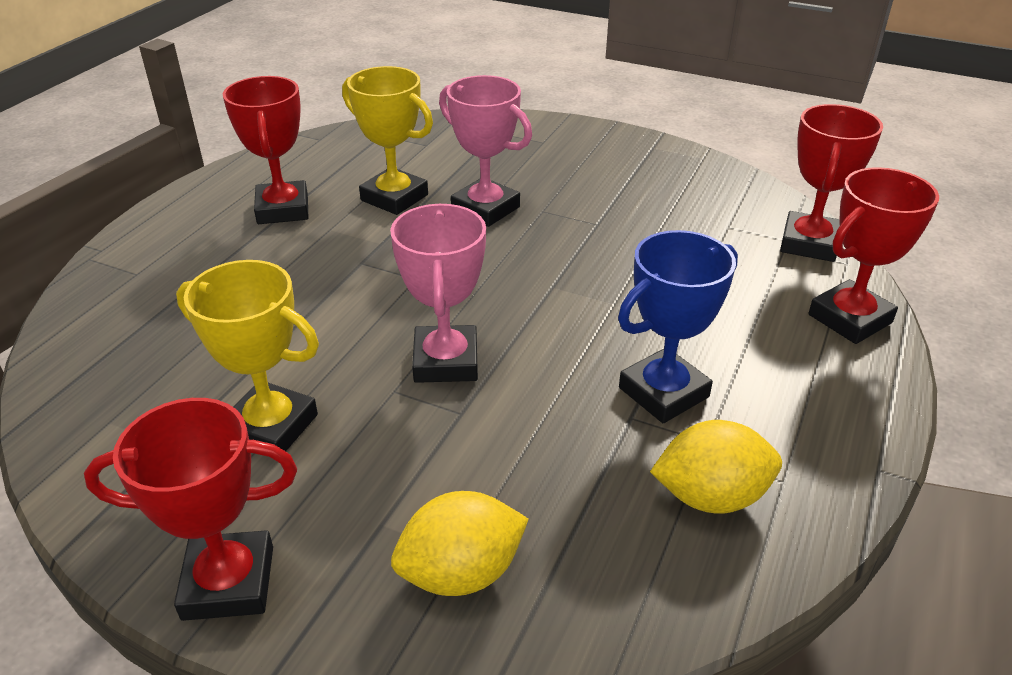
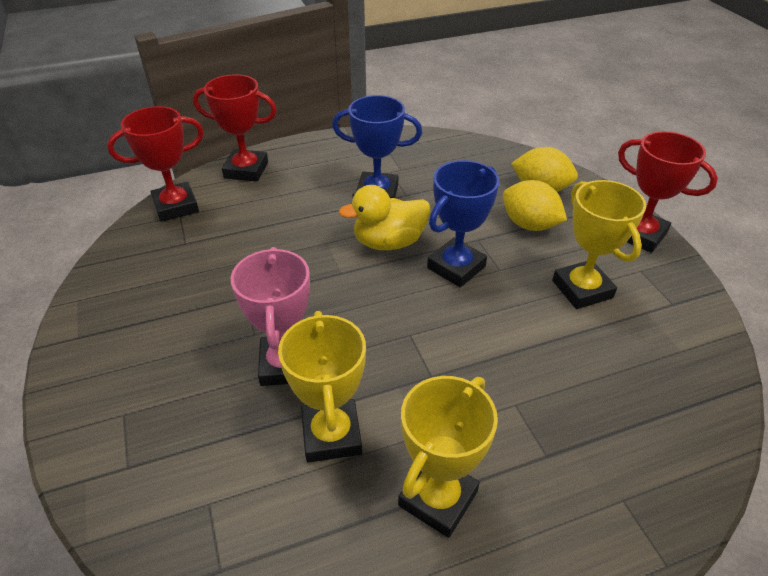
camera: 135 degrees left, 5 degrees up
red trophy [223,76,308,224] -> yellow trophy [398,376,498,538]
pink trophy [390,204,486,383] -> blue trophy [427,160,499,287]
yellow lemon [650,420,782,514] -> yellow lemon moved to [503,180,567,231]
none -> yellow duck [339,185,431,250]

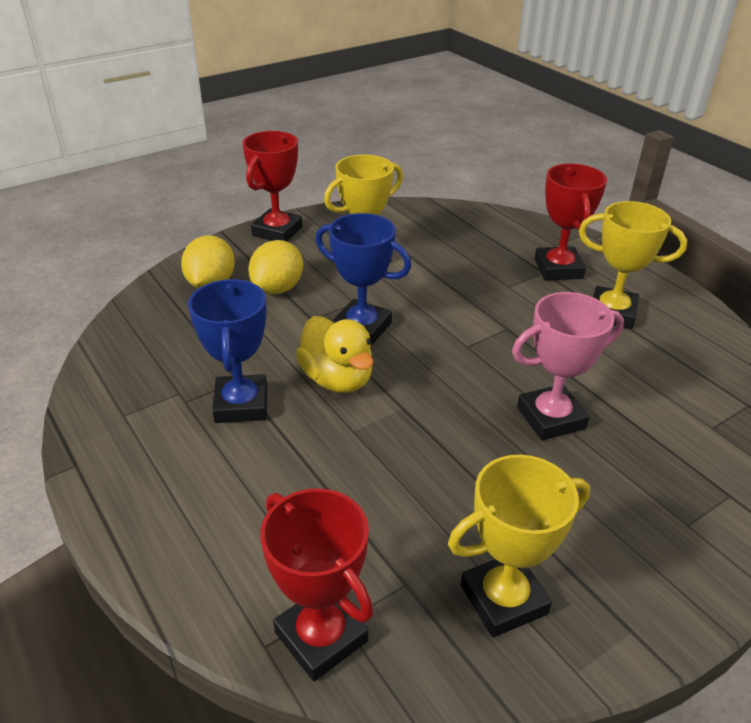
camera: 105 degrees left, 5 degrees down
red trophy [193,74,277,182] -> red trophy moved to [535,163,607,280]
yellow trophy [278,311,366,463] -> yellow trophy moved to [448,455,590,637]

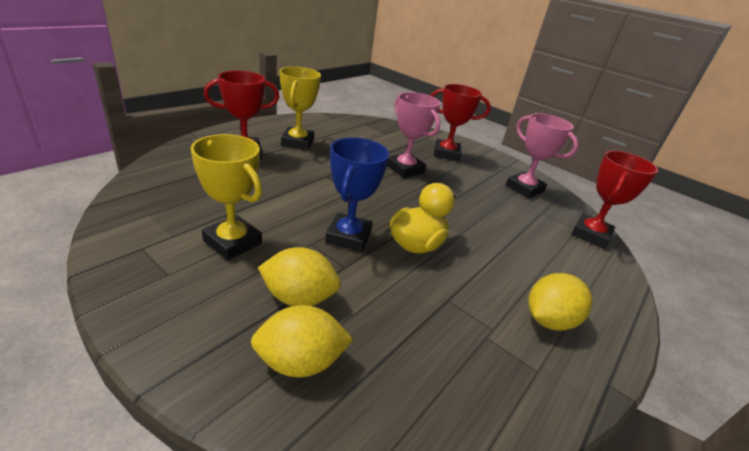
camera: 110 degrees left, 5 degrees down
blue trophy [188,279,267,423] -> none
red trophy [243,131,302,241] -> red trophy moved to [431,84,491,162]
yellow trophy [448,455,590,637] -> pink trophy [506,113,579,198]
none -> yellow lemon [528,273,592,331]

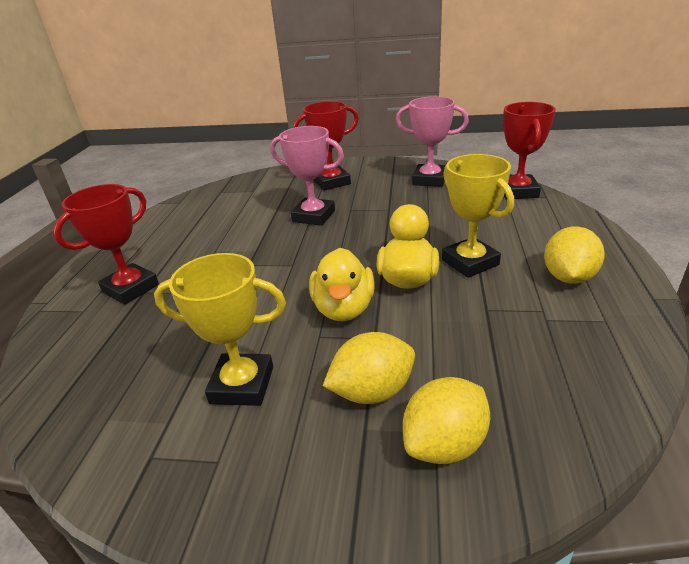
camera: 25 degrees left, 0 degrees up
yellow trophy [279,67,321,150] -> yellow trophy moved to [442,154,514,278]
blue trophy [325,137,389,252] -> yellow duck [309,248,375,321]

